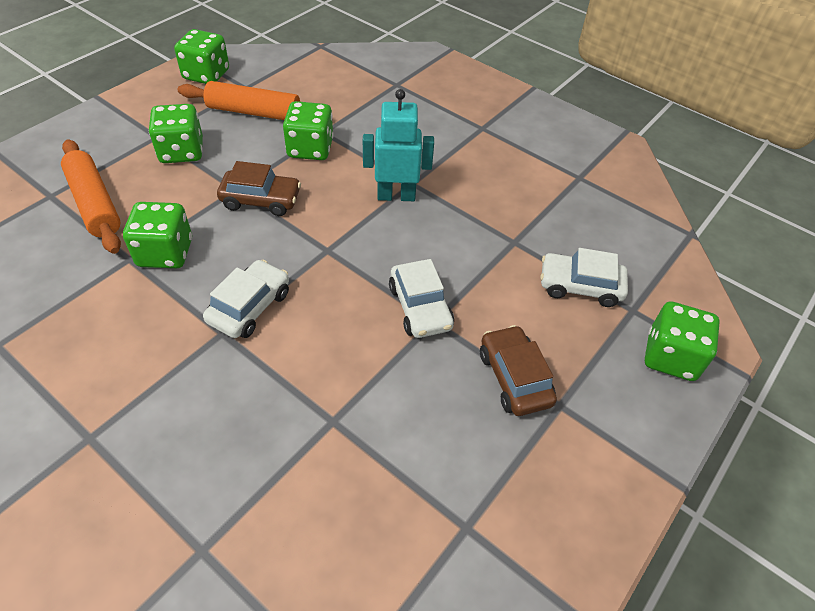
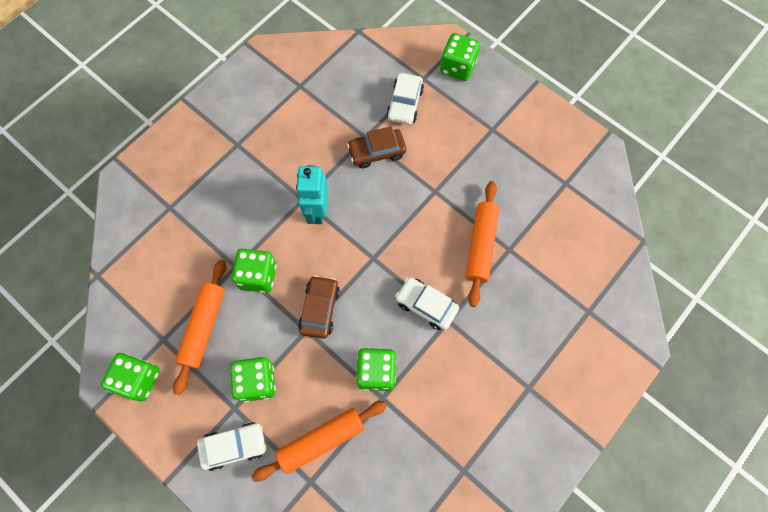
camera: 85 degrees left, 20 degrees up
white car [389,259,454,338] -> white car moved to [197,422,266,471]
brown car [480,325,557,416] -> brown car moved to [347,126,406,168]
none -> orange rolling pin [466,181,500,307]

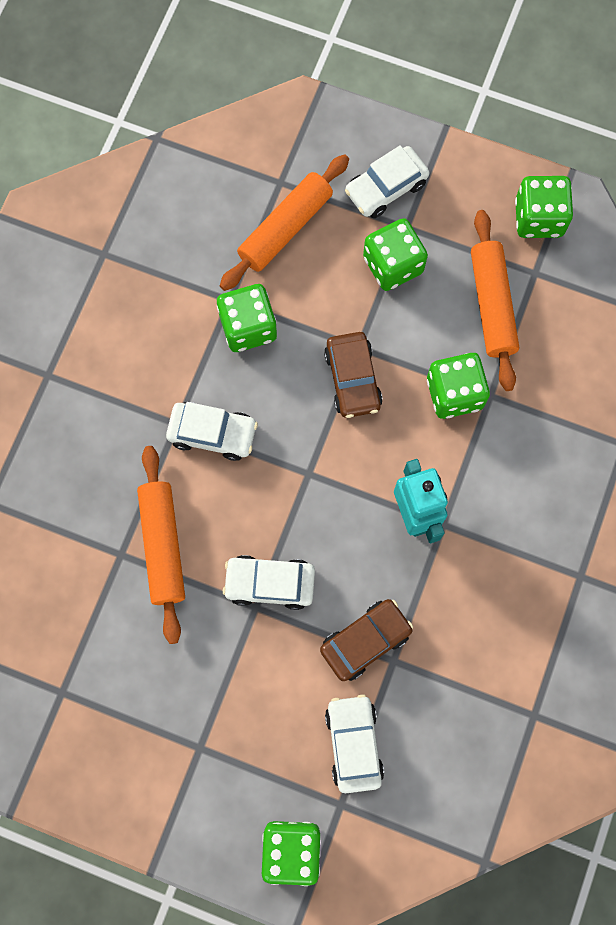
camera: 160 degrees right, 5 degrees up
none -> white car [223,555,315,610]

